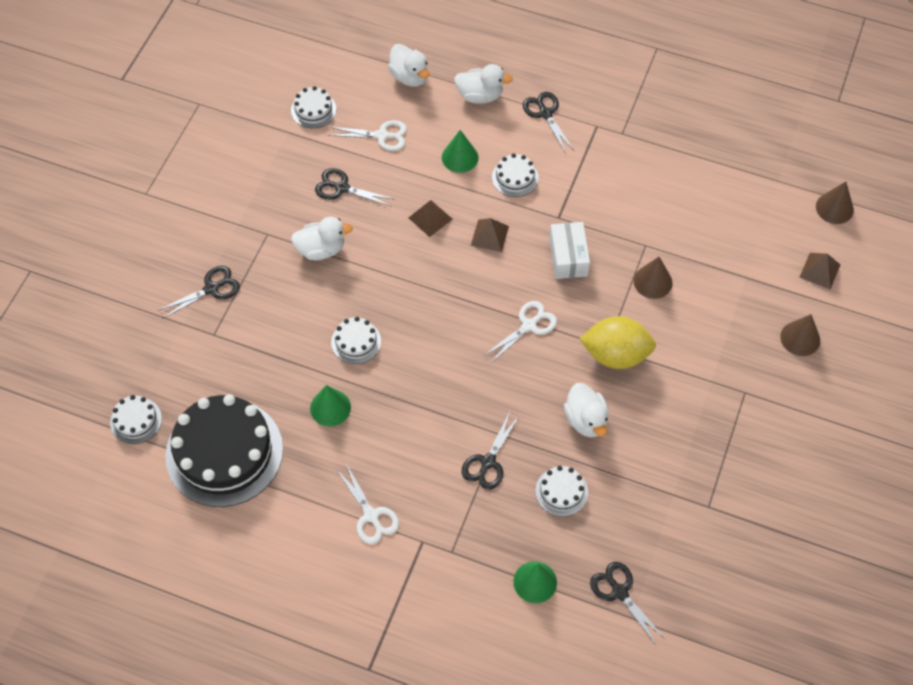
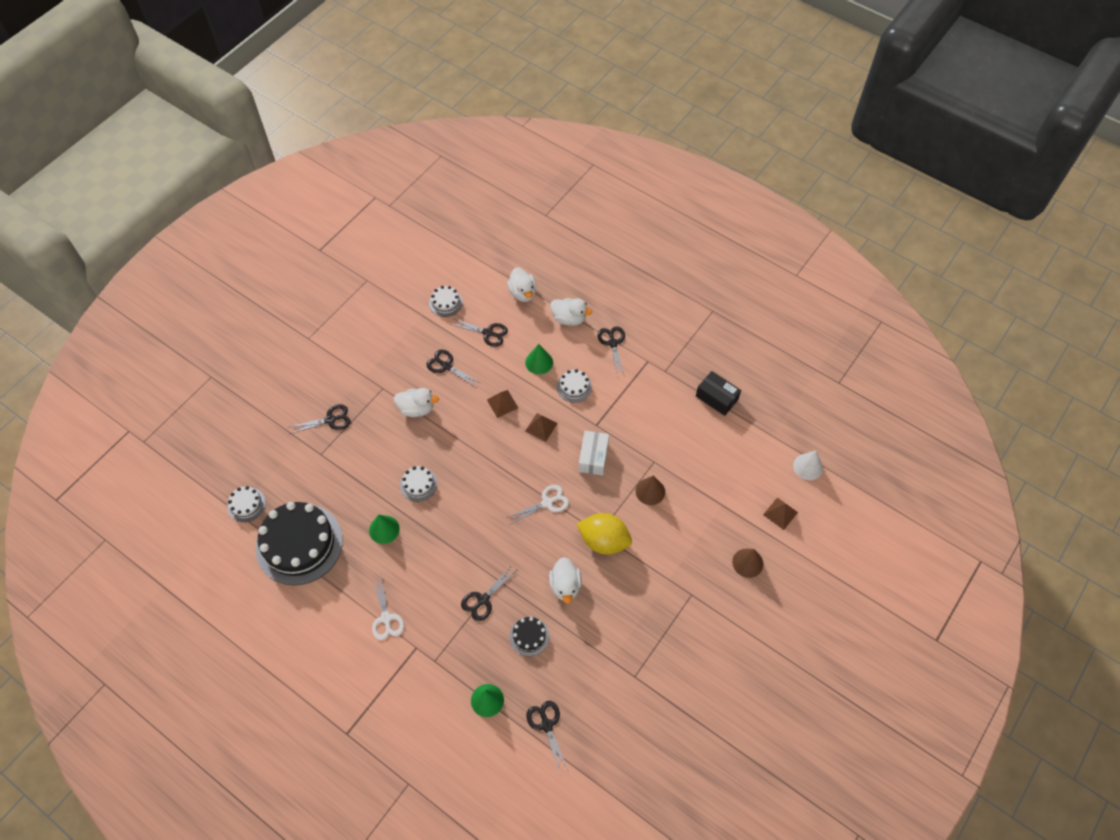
camera: 15 degrees right, 0 degrees up
white scissors [328,120,407,151] -> black scissors [449,318,508,347]
white cake [535,466,588,517] -> black cake [509,617,550,656]
brown cone [816,181,854,224] -> white cone [793,451,823,480]
none -> black box [696,371,741,416]

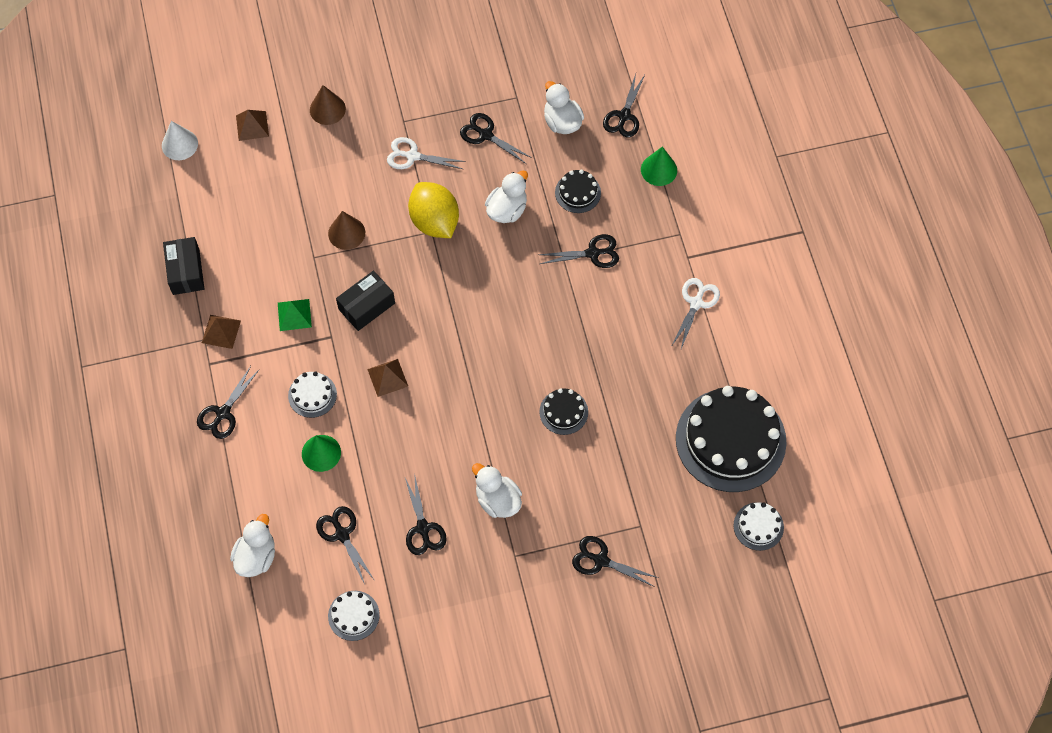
camera: 140 degrees left, 5 degrees up
green cone [369,515,400,544] -> none
white cake [400,466,437,502] -> black cake [539,388,588,435]
brown pyramid [487,390,518,418] -> brown pyramid moved to [202,315,241,349]
white scissors [507,485,569,525] -> white scissors moved to [387,137,466,169]
white duck [550,298,592,326] -> white duck moved to [544,81,584,134]
white box [579,431,609,476] -> black box [336,271,395,331]
none -> green pyramid [278,299,312,331]
none -> black scissors [460,113,532,164]

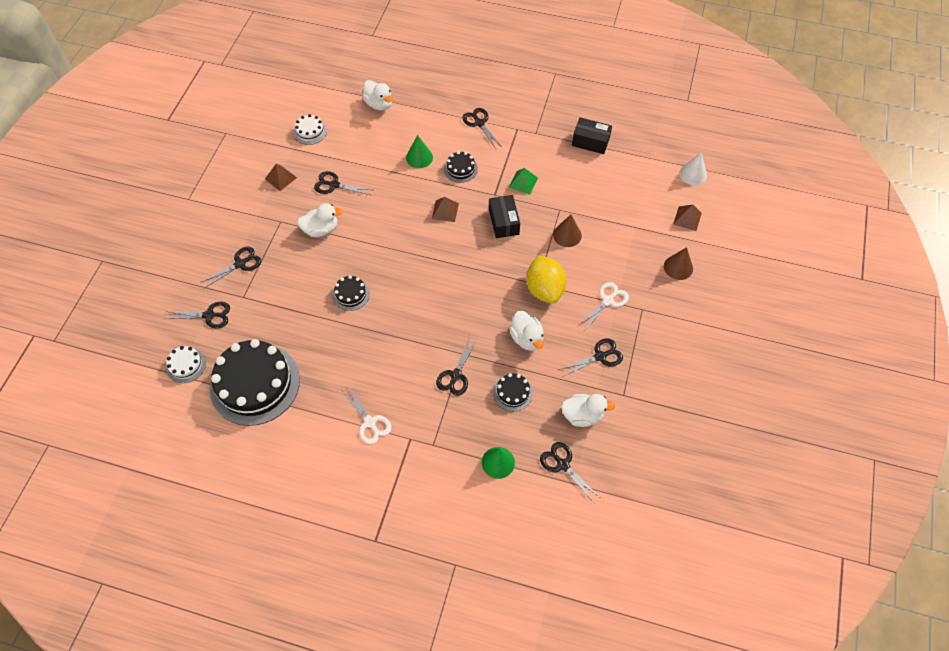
camera: 120 degrees right, 5 degrees down
brown pyramid [202,315,241,349] -> brown pyramid moved to [265,164,297,191]
white cake [288,371,337,418] -> black cake [444,151,478,183]
black scissors [316,506,375,584] -> black scissors moved to [165,301,230,328]
yellow lemon [408,182,459,238] -> yellow lemon turned 75 degrees clockwise [526,255,566,303]

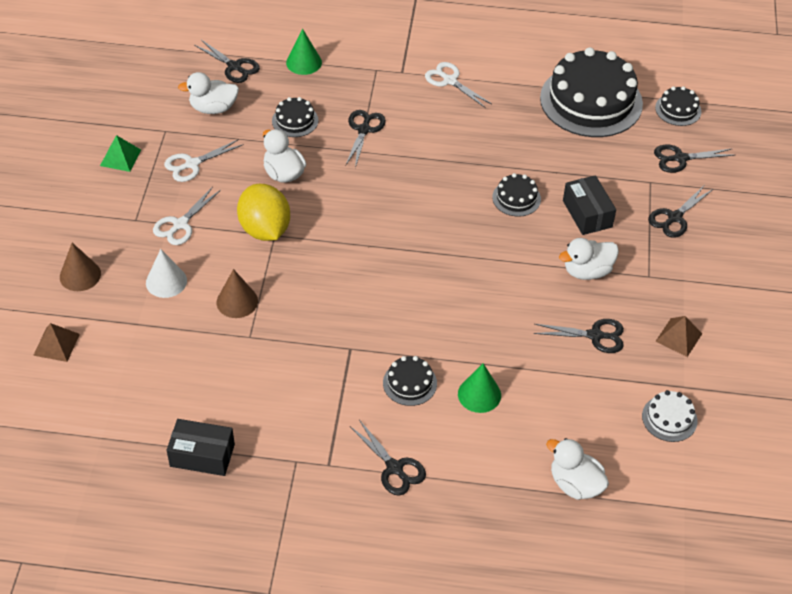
camera: 170 degrees right, 10 degrees down
white cake [166,346,206,383] -> black cake [655,86,701,126]
brown pyramid [432,197,459,222] -> none
black box [489,195,520,238] -> black box moved to [563,175,616,235]
green pyramid [509,168,538,195] -> green pyramid moved to [100,135,141,172]
black scissors [558,339,623,377] -> white scissors [164,139,244,182]
white cone [679,152,707,185] -> white cone moved to [146,249,187,298]

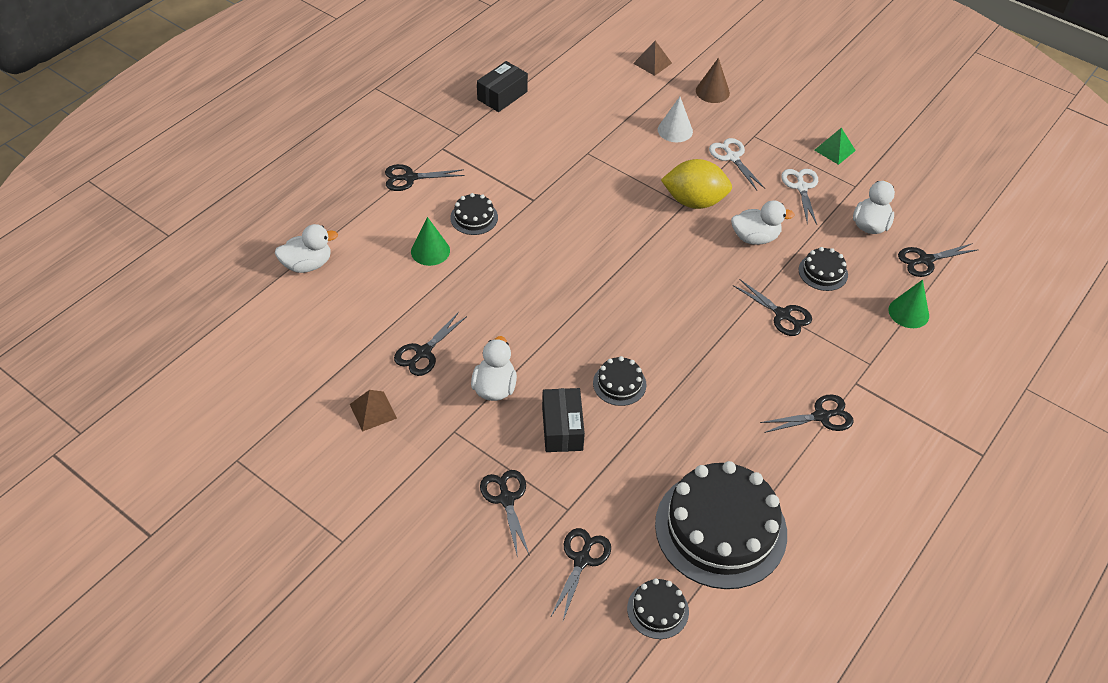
camera: 120 degrees right, 0 degrees up
brown cone [217,269,258,318] -> none
white scissors [425,62,492,108] -> black scissors [760,394,854,433]
black box [563,175,616,235] -> black box turned 75 degrees clockwise [542,388,585,452]
white cake [642,390,697,442] -> none

